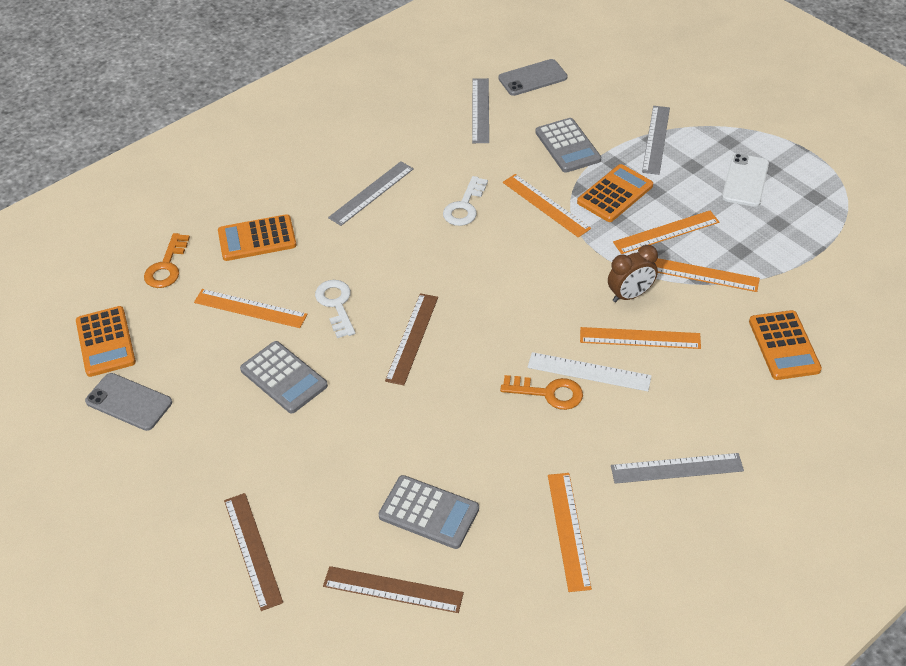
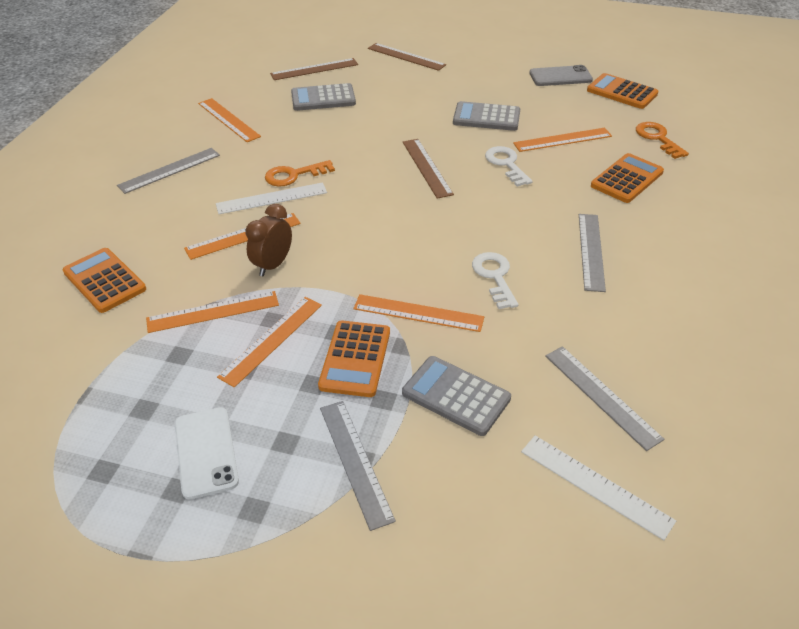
camera: 145 degrees right, 5 degrees down
white key [315,280,355,338] -> white key turned 150 degrees counterclockwise [485,146,533,187]
grey phone [498,59,568,96] -> white ruler [521,436,676,541]

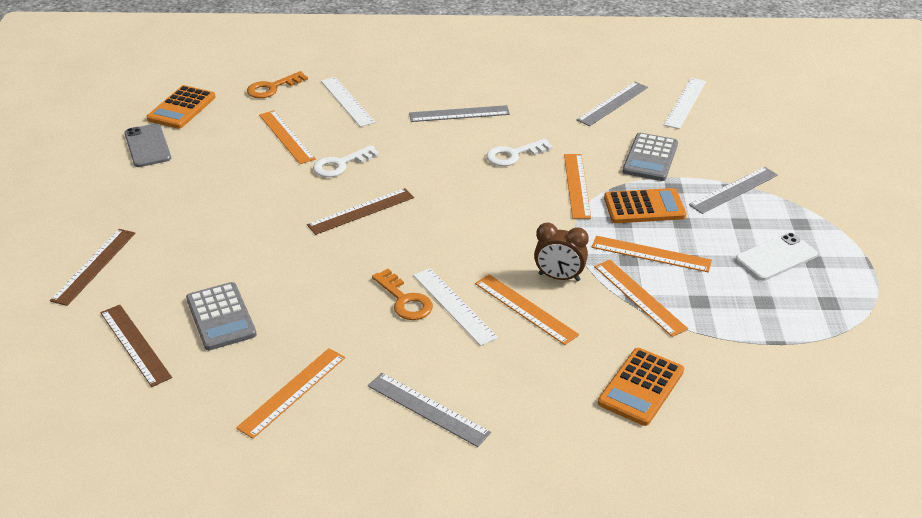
camera: 105 degrees left, 5 degrees down
grey calculator [453,101,520,131] -> none
orange calculator [591,153,664,203] -> white ruler [321,77,375,127]

